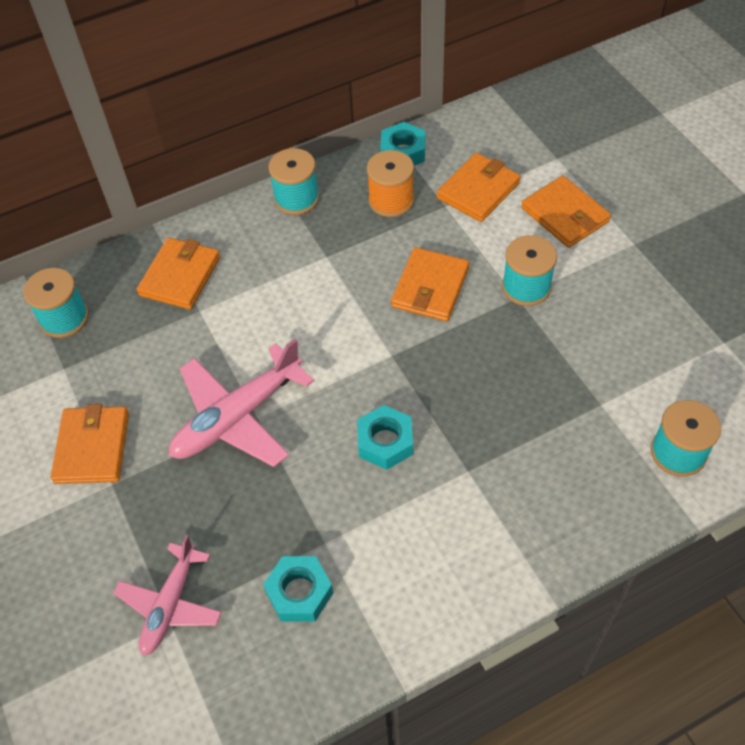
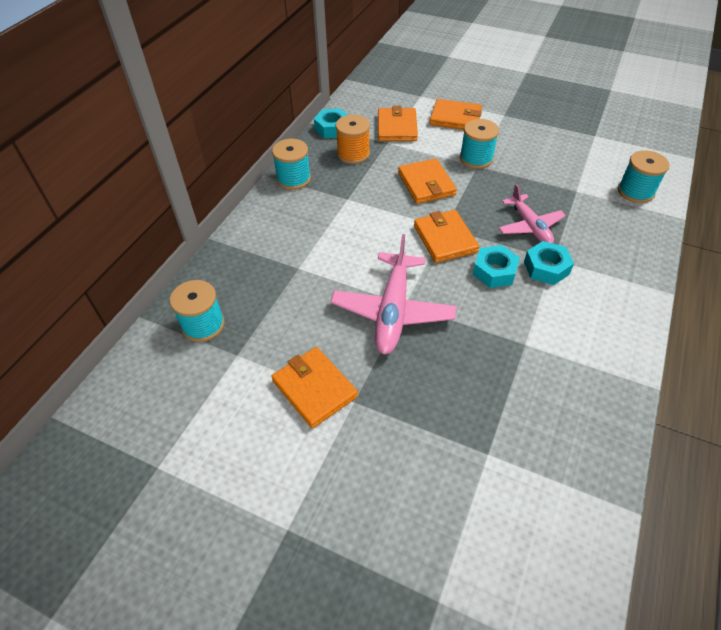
camera: 40 degrees left, 5 degrees down
pink plane [113,535,222,656] -> pink plane moved to [499,184,566,243]
orange wallet [137,237,220,309] -> orange wallet moved to [414,210,479,263]
turquoise nut [263,556,333,622] -> turquoise nut moved to [524,241,574,285]

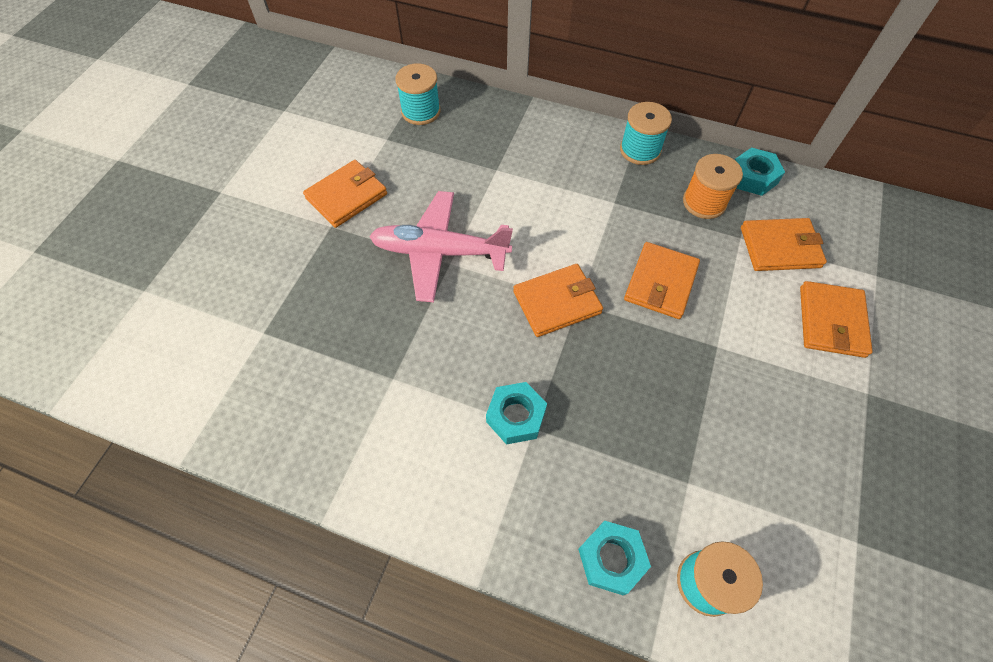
camera: 85 degrees right, 10 degrees up
orange wallet [398,158,457,204] -> orange wallet turned 45 degrees counterclockwise [624,242,700,319]
turquoise spool [460,119,499,169] -> none
turquoise nut [473,245,520,288] -> turquoise nut moved to [578,521,651,595]
pink plane [499,184,566,243] -> none

